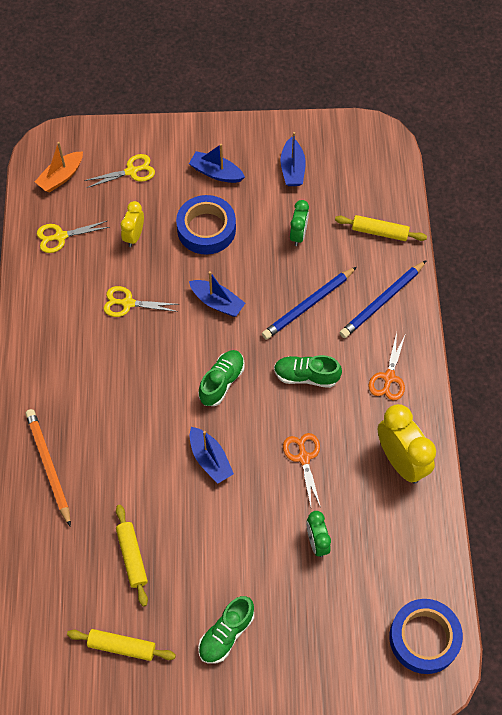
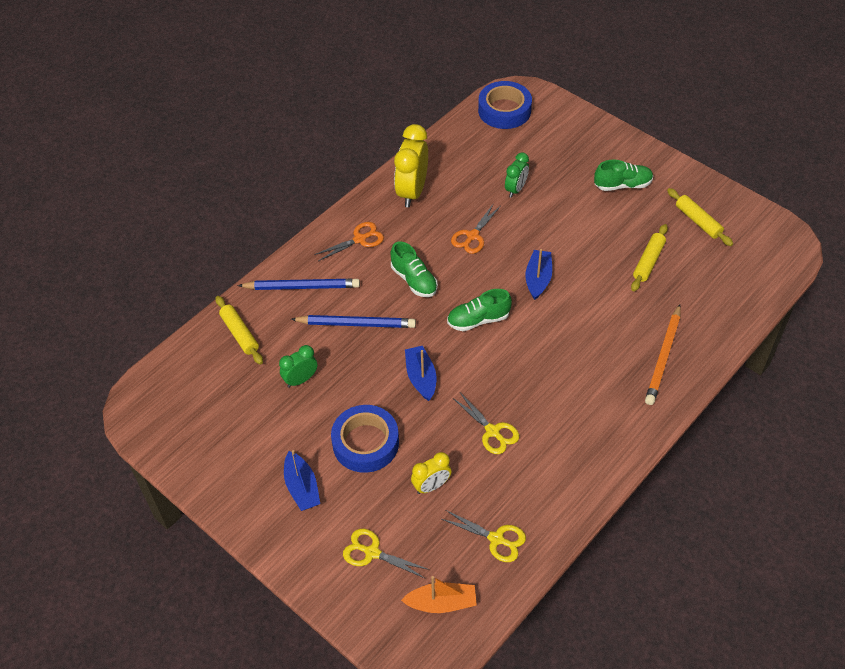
camera: 135 degrees left, 10 degrees down
blue boat [280,132,306,186] -> none

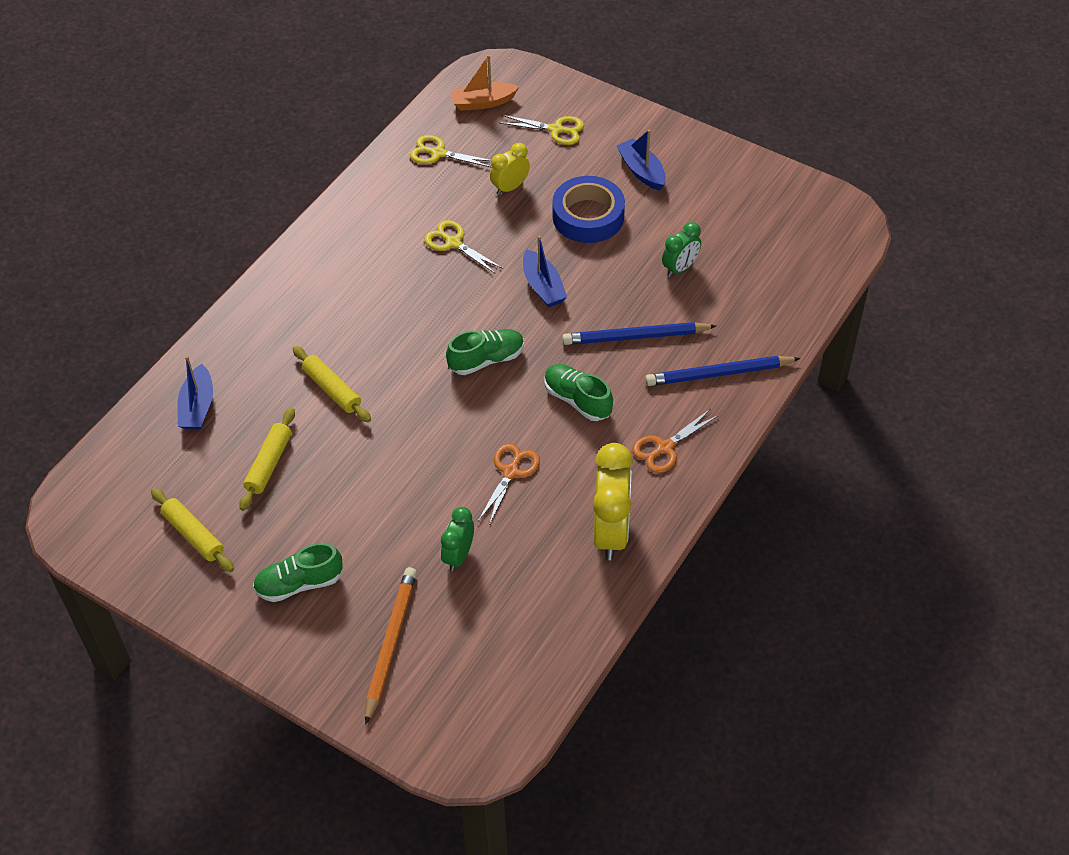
camera: 170 degrees right, 0 degrees up
yellow rolling pin [216,296,263,365] -> yellow rolling pin moved to [293,346,371,422]
blue tape [478,81,532,129] -> none
blue boat [525,249,552,300] -> blue boat moved to [178,356,213,430]
orange pencil [645,304,681,405] -> orange pencil moved to [365,567,417,725]

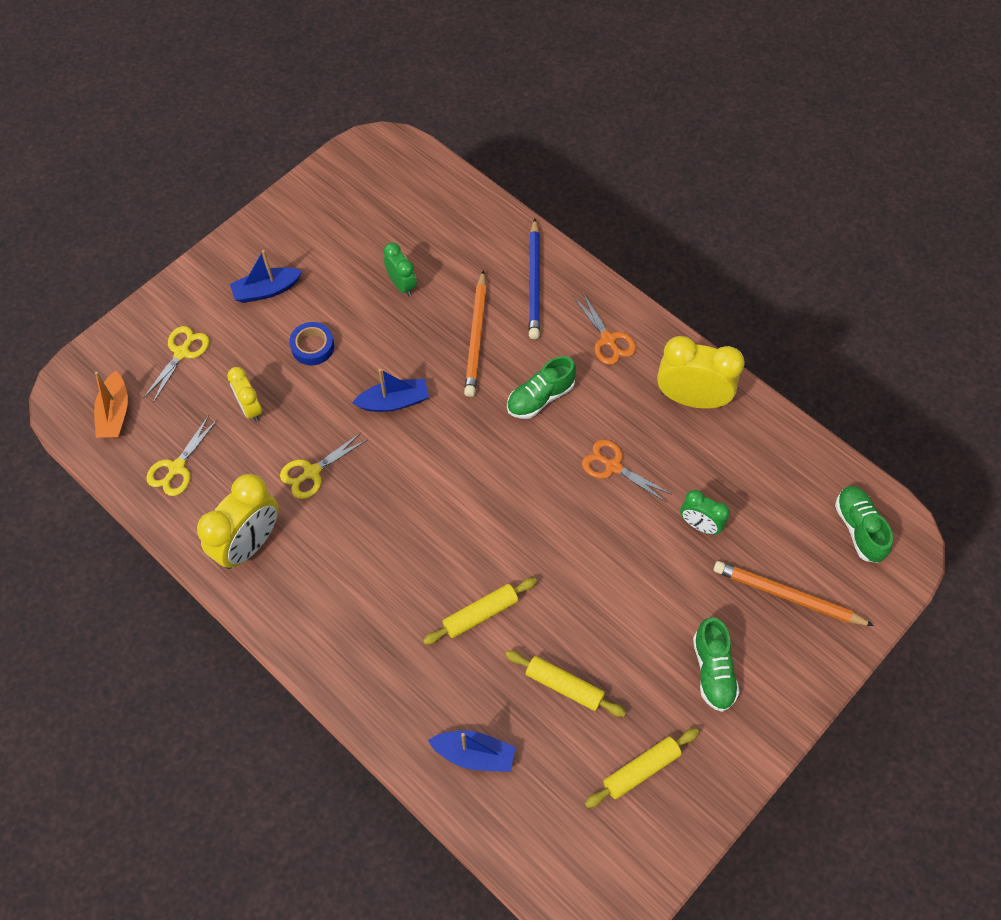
camera: 80 degrees left, 10 degrees up
green shoe [446,329,524,375] -> green shoe moved to [835,486,893,563]
blue tape [552,176,625,243] -> blue tape [289,322,334,365], size x0.59
blue pencil [562,322,716,345] -> orange pencil [464,270,487,397]
none -> yellow clock [197,474,279,569]

